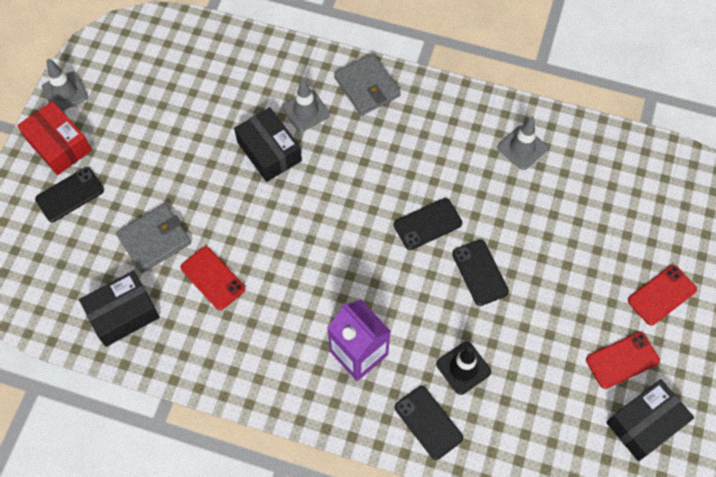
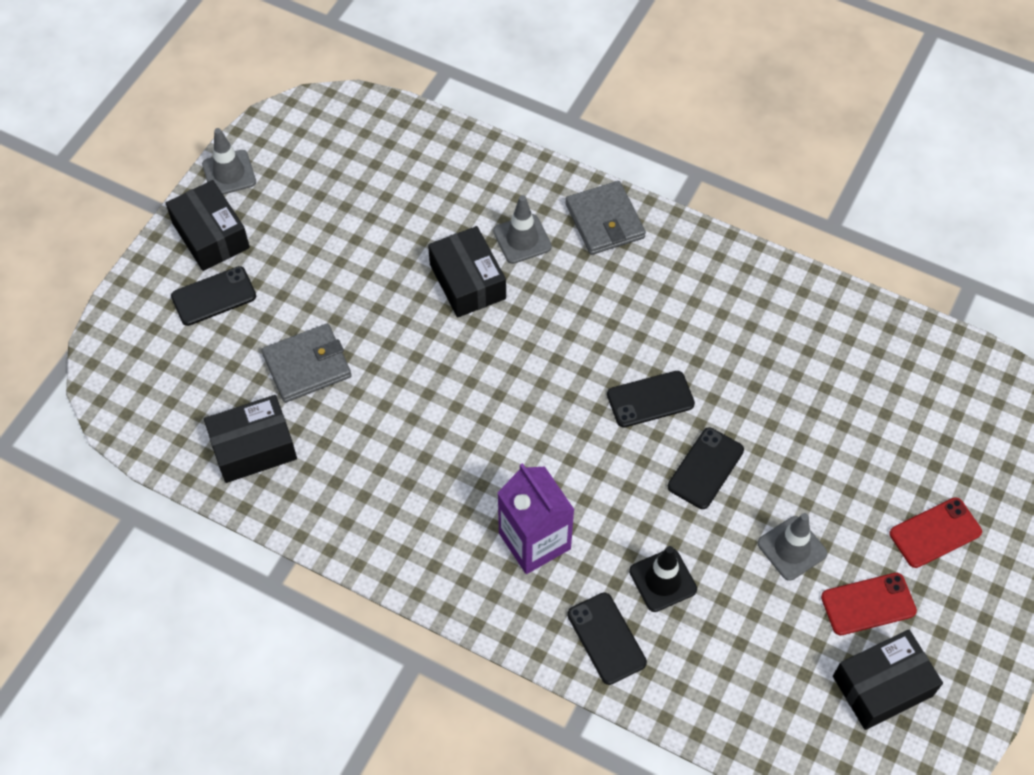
camera: 10 degrees right, 5 degrees down
red box [17,101,92,175] -> black box [166,180,250,271]
red phone [180,246,245,310] -> none
black phone [452,240,509,306] -> black phone turned 45 degrees clockwise [668,427,744,509]
grey traffic cone [497,116,548,170] -> grey traffic cone moved to [758,513,827,581]

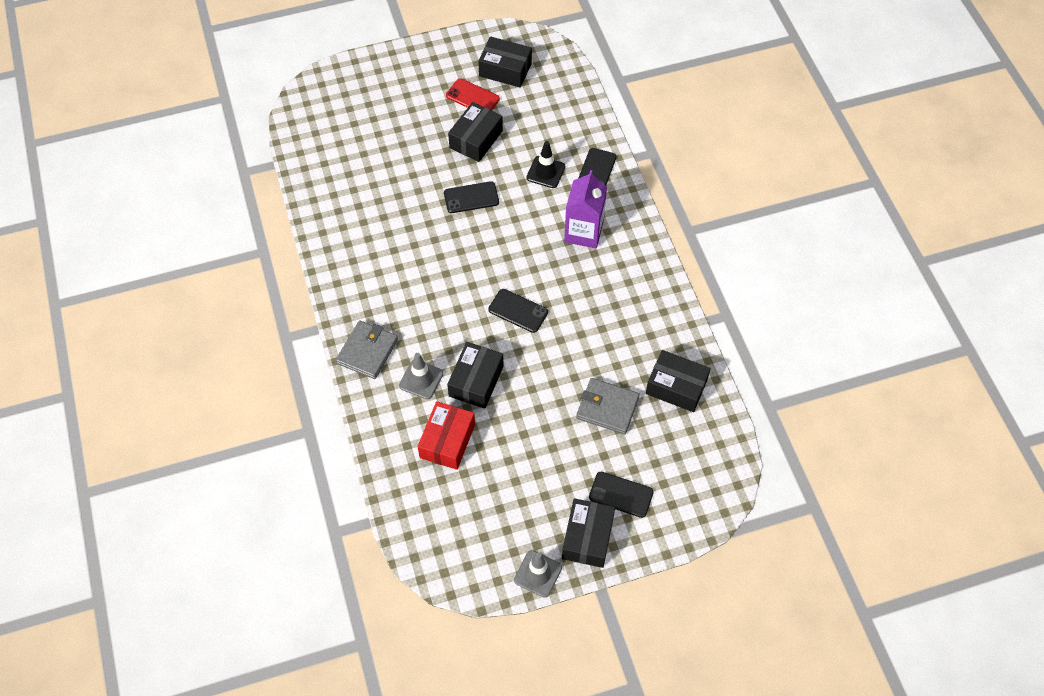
camera: 135 degrees left, 0 degrees up
black phone [607,371,695,428] -> black phone moved to [488,289,548,333]
grey traffic cone [758,513,827,581] -> black box [448,102,503,162]
red phone [889,497,982,568] -> none
none -> red box [418,401,475,470]

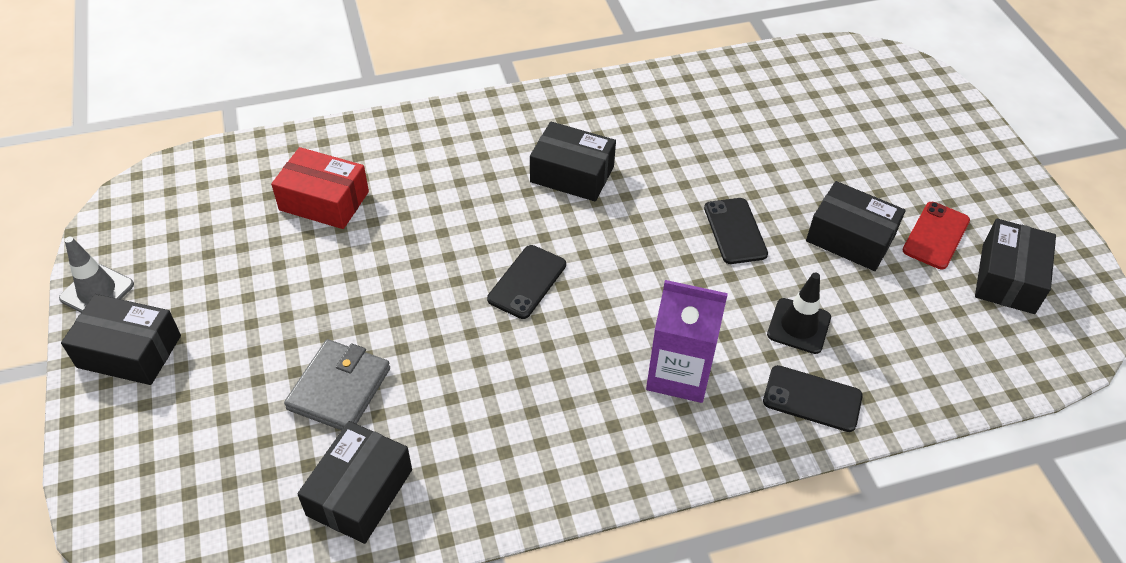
camera: 90 degrees right, 10 degrees down
grey wallet [336,320,398,379] -> none
grey traffic cone [399,353,443,399] -> none
black box [447,342,504,409] -> black box moved to [530,122,616,201]
black phone [589,472,654,518] -> none

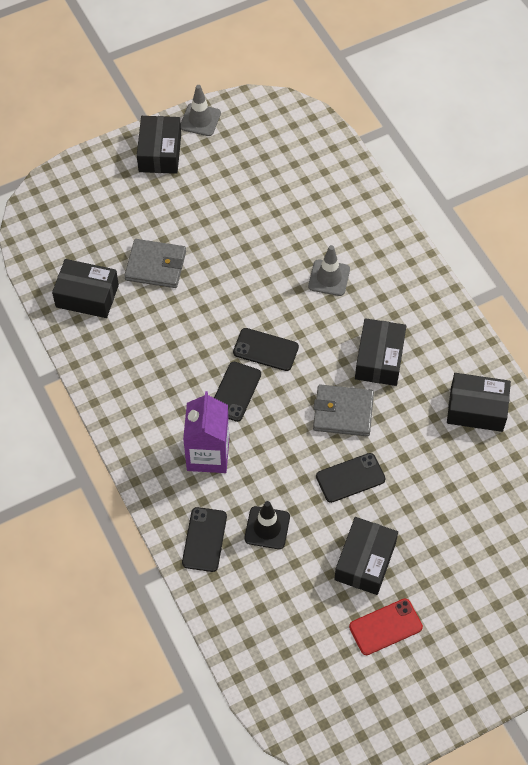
camera: 80 degrees right, 10 degrees up
red box [271,147,369,229] -> none
red phone [903,202,970,269] -> red phone turned 45 degrees counterclockwise [349,599,423,655]
black box [975,219,1056,314] -> black box moved to [447,373,511,432]
none -> black phone [214,362,261,422]
none -> grey traffic cone [308,245,350,296]
none -> grey wallet [313,384,374,437]

